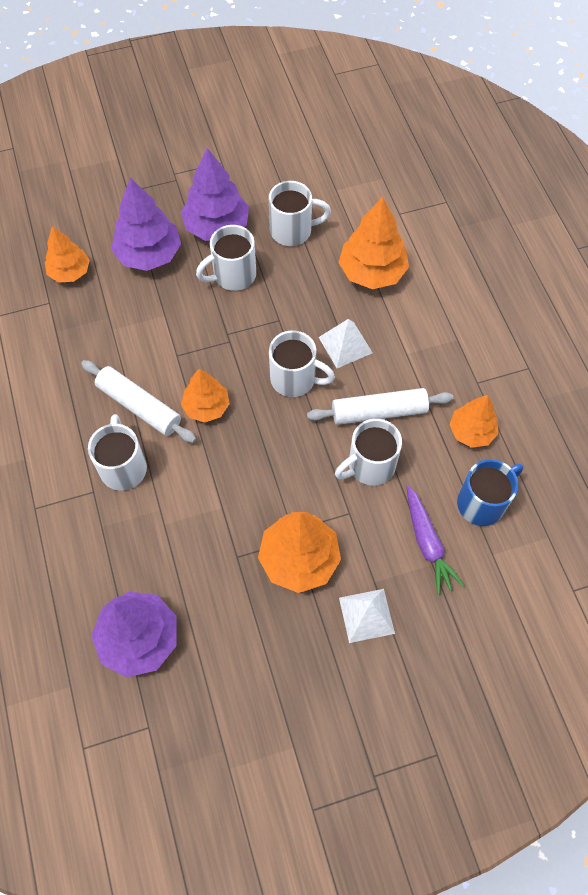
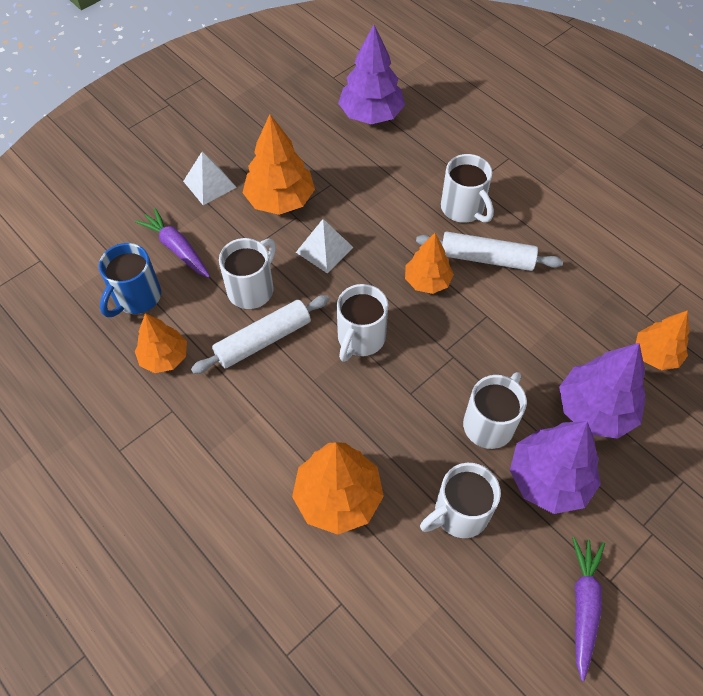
camera: 155 degrees right, 5 degrees down
white mug [269,330,335,397] -> white mug turned 60 degrees counterclockwise [337,284,388,362]
white pyramid [318,319,373,368] -> white pyramid moved to [296,219,353,273]
none -> purple carrot [572,537,605,681]

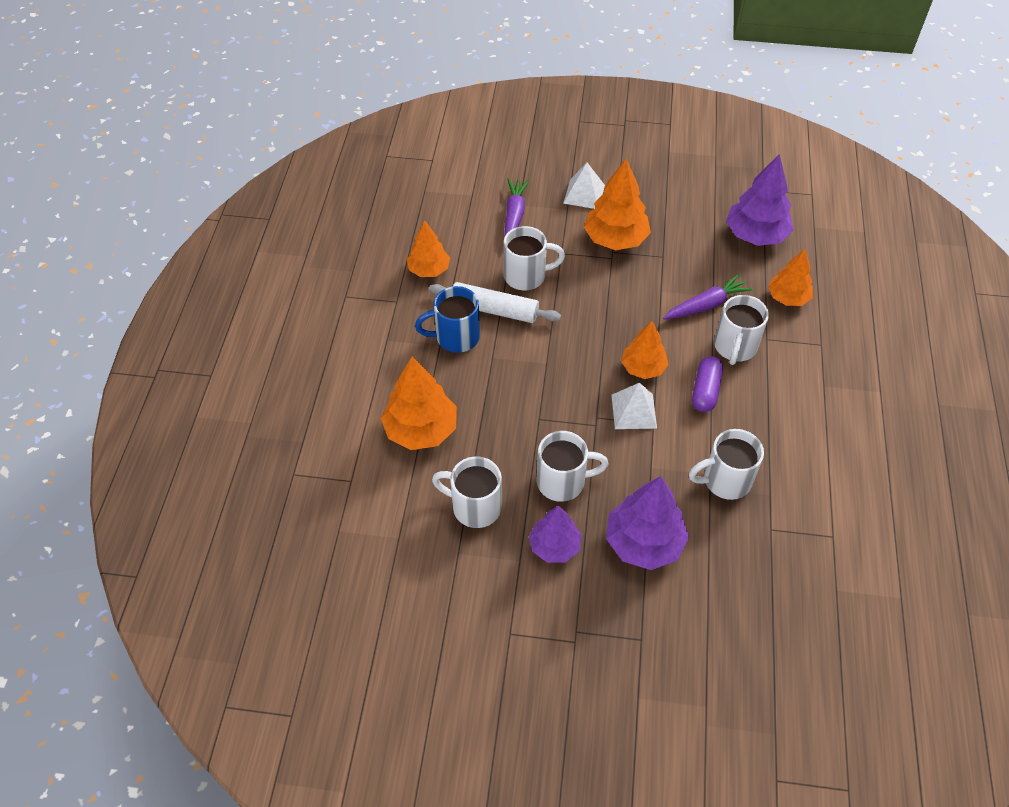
camera: 50 degrees right, 5 degrees down
blue mug [99,243,161,317] -> blue mug moved to [415,286,480,353]
white pyramid [296,219,353,273] -> white pyramid moved to [612,383,657,429]
white mug [337,284,388,362] -> white mug moved to [689,429,764,500]
white rolling pin [416,232,563,271] -> purple capsule [692,356,723,412]
purple tree [510,421,601,514] -> purple tree [529,506,582,563], size x0.64
purple carrot [572,537,605,681] -> purple carrot moved to [663,274,753,319]
orange tree [635,310,690,370] -> orange tree moved to [768,249,813,306]

